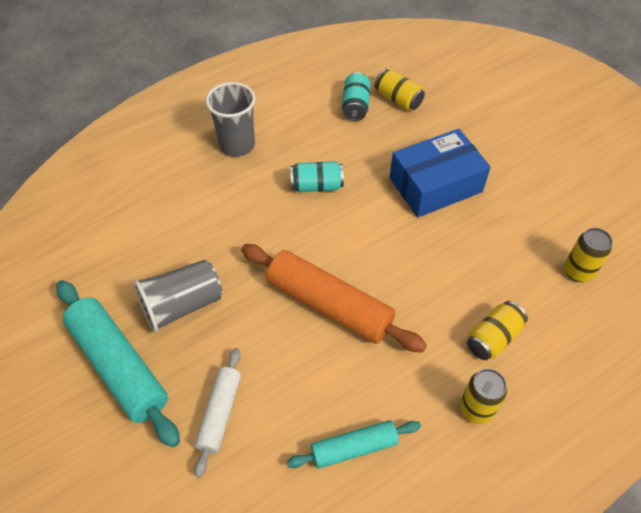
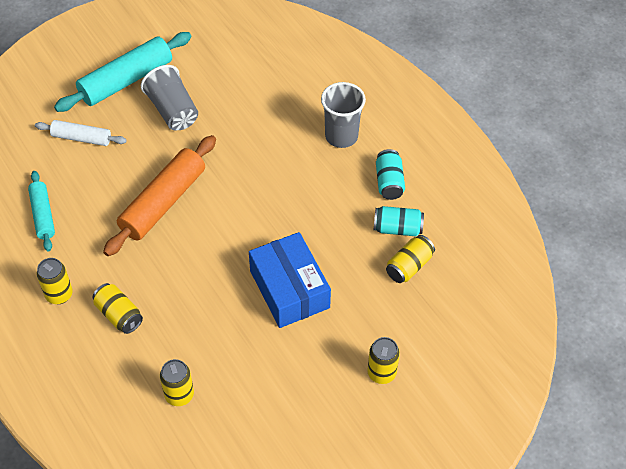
camera: 90 degrees right, 0 degrees up
turquoise can [290,161,344,192] -> turquoise can moved to [376,149,405,200]
none -> yellow can [367,337,400,384]

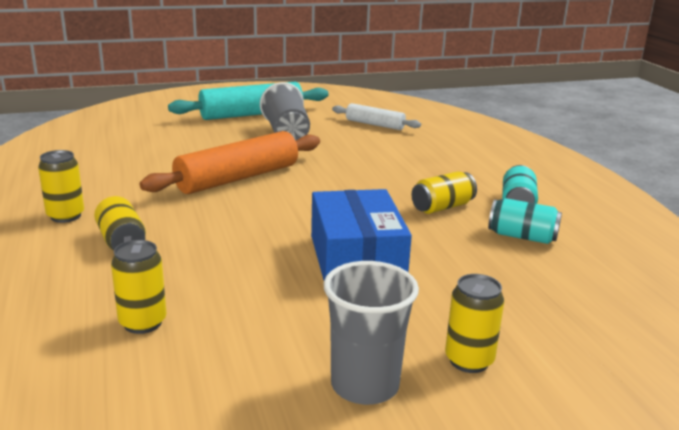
camera: 15 degrees right, 30 degrees down
turquoise rolling pin [28,171,55,251] -> none
white rolling pin [35,120,127,146] -> white rolling pin moved to [332,103,421,130]
grey cup [321,82,366,148] -> grey cup moved to [324,261,419,405]
yellow can [386,235,435,283] -> yellow can moved to [411,171,477,214]

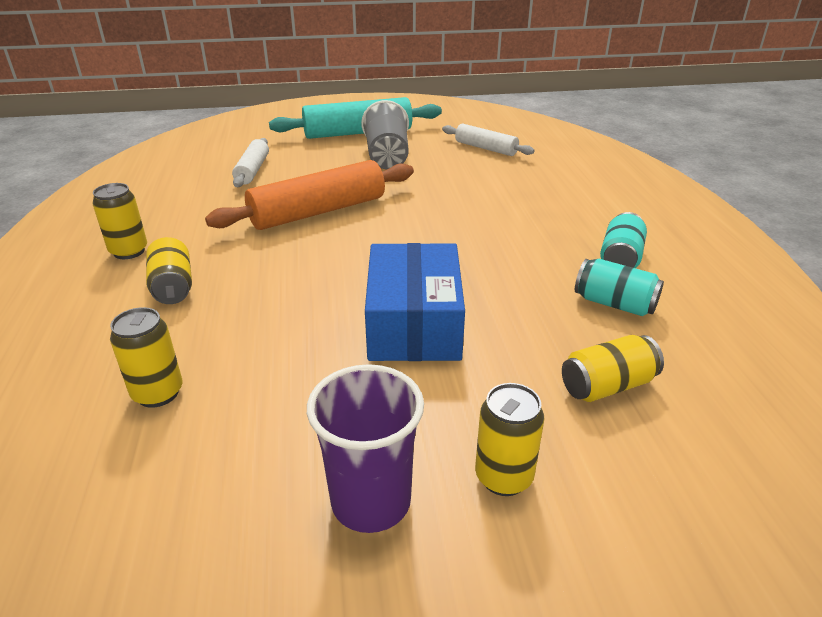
camera: 10 degrees right, 10 degrees up
grey cup [324,261,419,405] -> purple cup [307,364,424,533]
yellow can [411,171,477,214] -> yellow can moved to [562,335,664,402]
none -> white rolling pin [232,138,269,187]

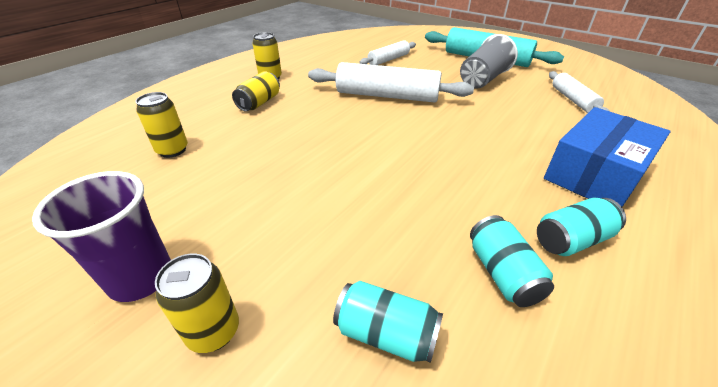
camera: 45 degrees right, 5 degrees up
orange rolling pin [205,160,414,230] -> white rolling pin [308,62,474,103]
blue box [365,243,465,361] -> blue box moved to [544,107,671,207]
yellow can [562,335,664,402] -> turquoise can [333,281,443,363]

